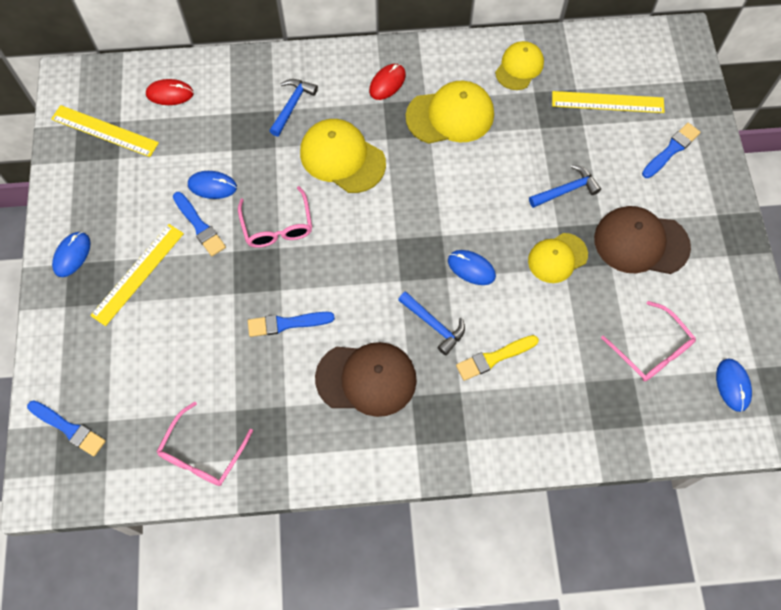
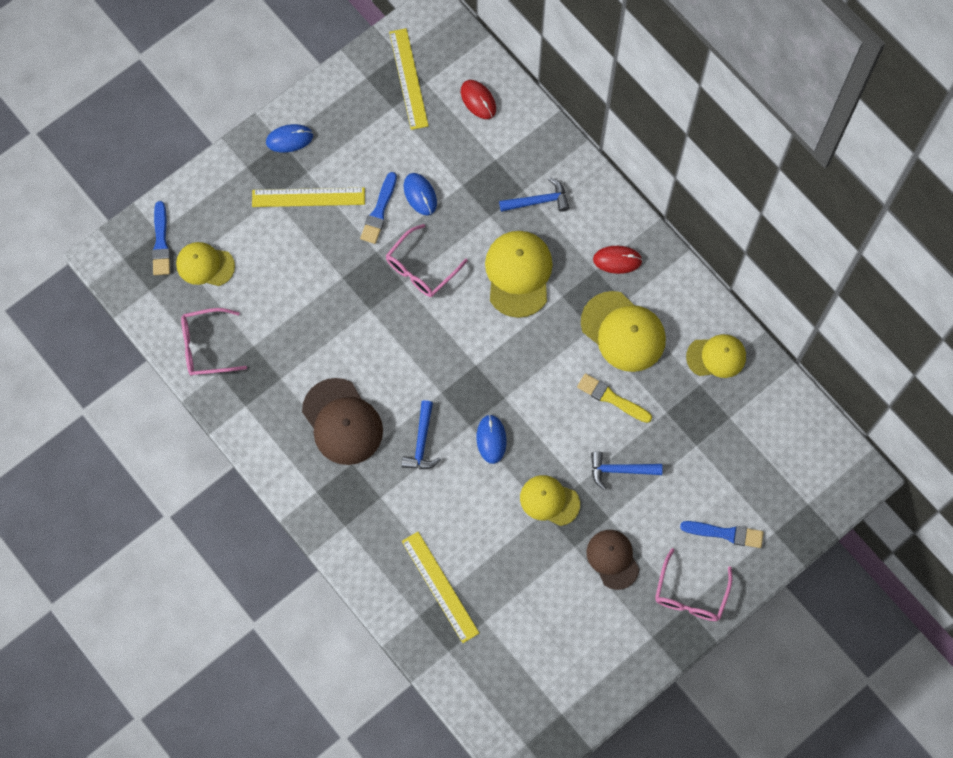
camera: 55 degrees right, 5 degrees up
blue brush [248,312,335,337] -> none
yellow brush [456,335,539,381] -> yellow brush moved to [577,373,652,423]
blue hammer [529,165,601,208] -> blue hammer turned 150 degrees clockwise [591,451,663,490]
yellow ruler [552,91,665,113] -> yellow ruler moved to [402,532,479,643]
brown cap [594,206,691,274] -> brown cap [587,530,639,590], size x0.65
pink glasses [601,301,696,381] -> pink glasses moved to [655,548,732,621]
blue mouse [716,359,752,412] -> none
none -> yellow cap [176,242,235,286]

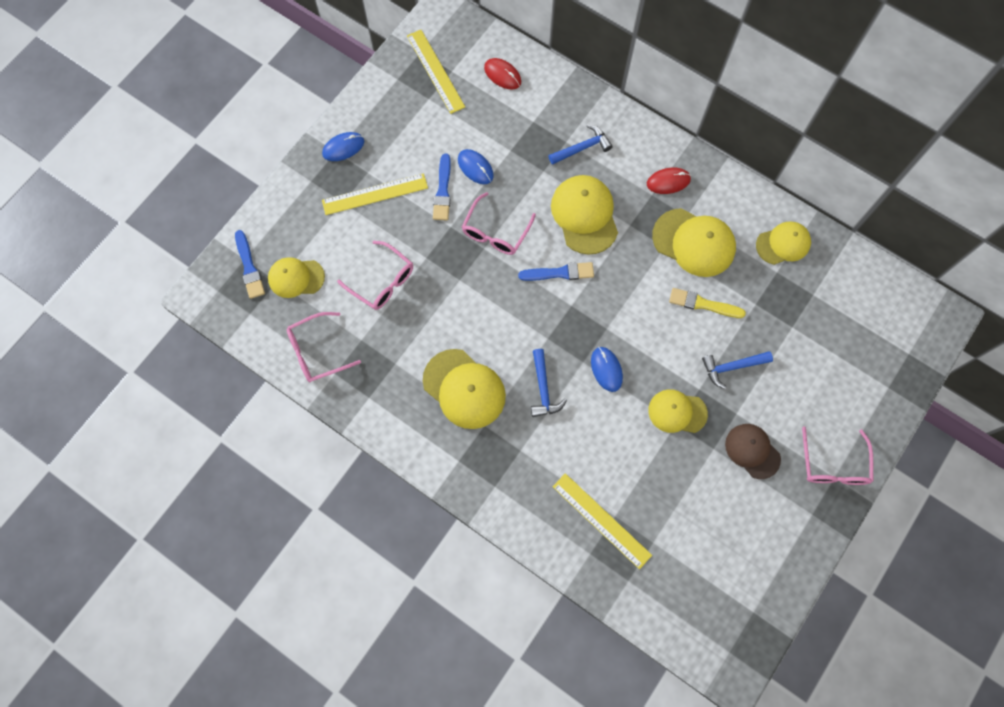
camera: 15 degrees left, 0 degrees up
brown cap [302,378,383,465] -> yellow cap [423,349,506,429]
blue brush [680,521,764,548] -> blue brush moved to [518,262,594,281]
none -> pink glasses [337,241,413,310]

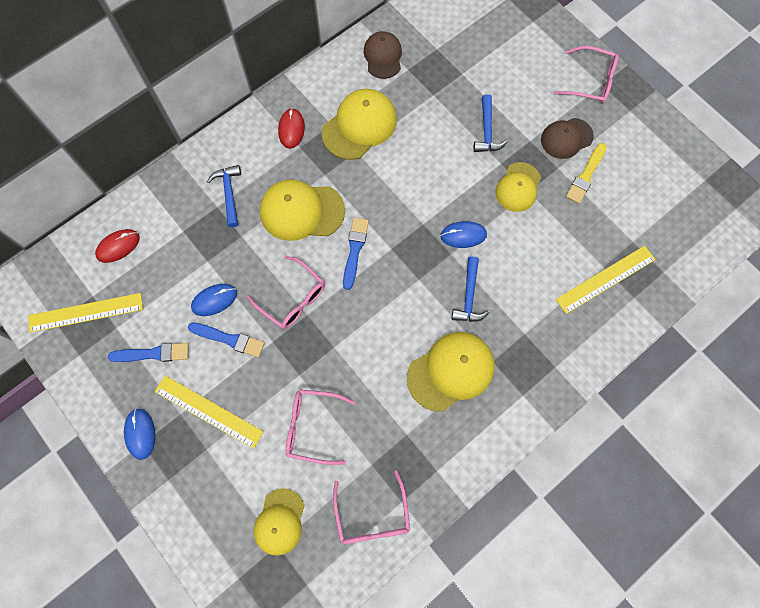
camera: 75 degrees left, 0 degrees up
blue brush [235,230,265,299] -> blue brush moved to [108,343,189,362]
yellow ruler [322,173,428,215] -> yellow ruler turned 60 degrees counterclockwise [155,375,264,449]
pink glasses [337,241,413,310] -> pink glasses turned 135 degrees counterclockwise [286,390,355,465]
blue hammer [531,349,567,417] -> blue hammer turned 90 degrees clockwise [452,256,490,322]
yellow brush [669,288,746,318] -> yellow brush moved to [566,143,607,204]
yellow cap [756,222,811,265] -> brown cap [364,31,402,79]

